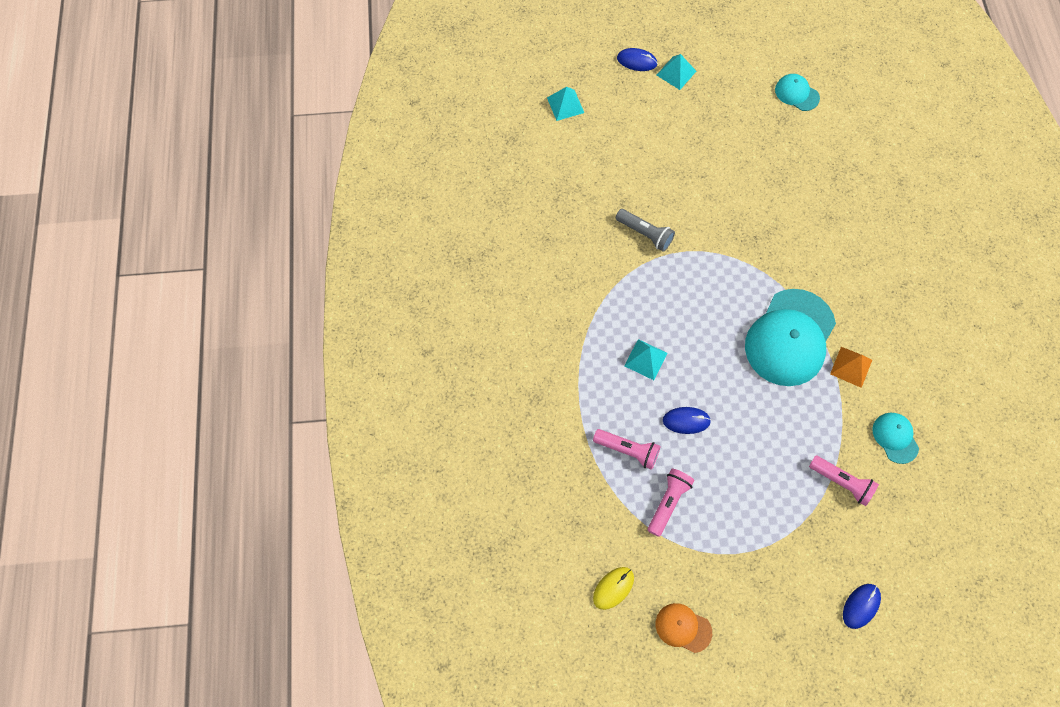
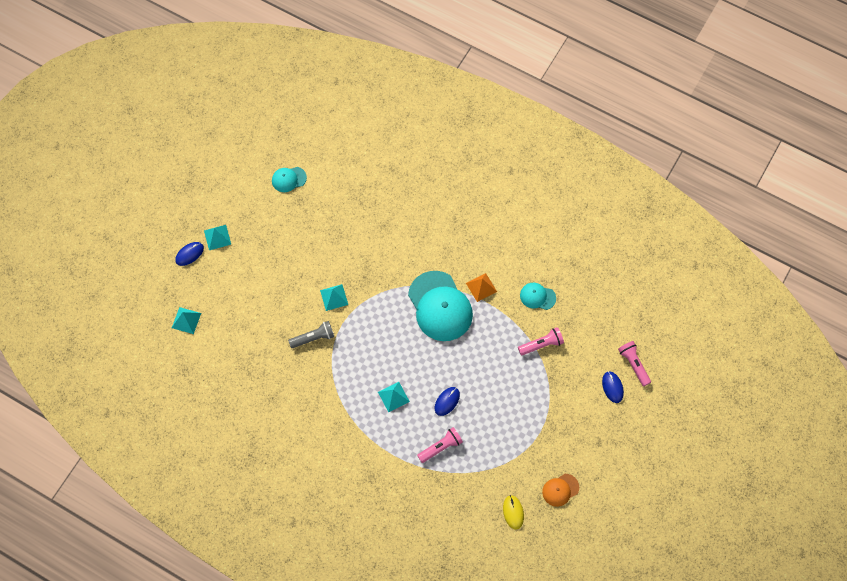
camera: 55 degrees left, 0 degrees up
pink flashlight [648,469,694,537] -> pink flashlight moved to [618,341,651,386]
none -> turquoise pyramid [320,284,348,311]

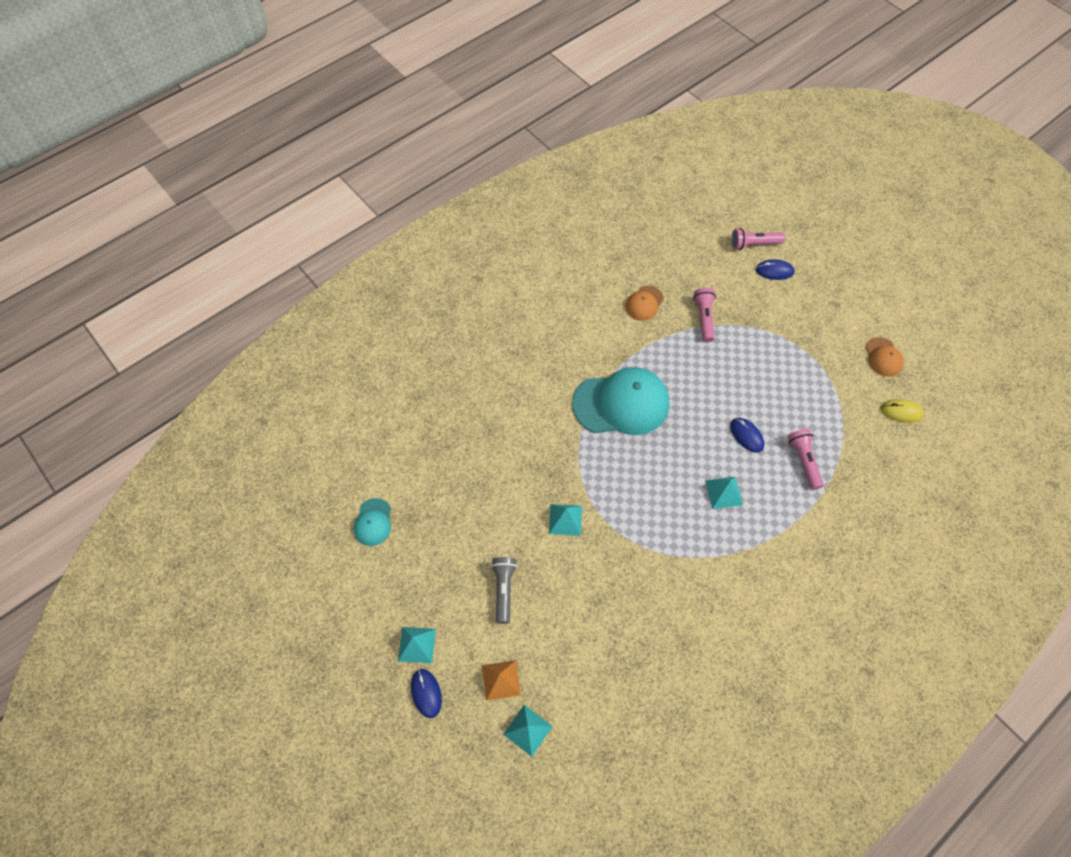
camera: 70 degrees left, 5 degrees down
grey flashlight [288,321,334,348] -> grey flashlight moved to [491,557,517,624]
orange pyramid [466,273,497,302] -> orange pyramid moved to [482,660,521,701]
turquoise cap [520,283,556,310] -> orange cap [625,286,664,321]

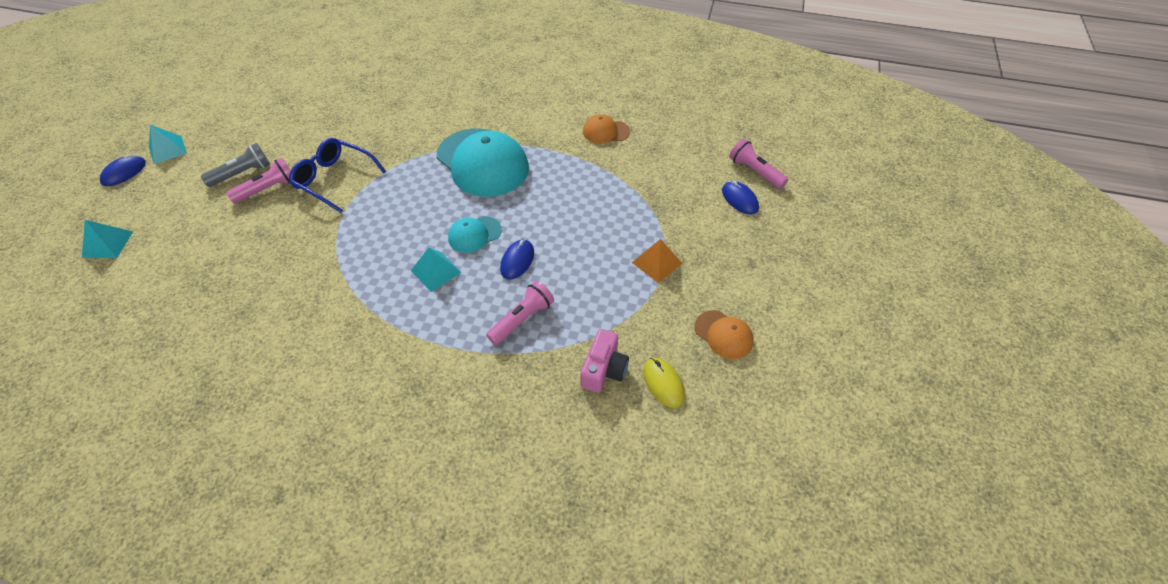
camera: 55 degrees right, 10 degrees down
turquoise cap [354,498,391,546] -> turquoise cap moved to [448,216,502,253]
orange pyramid [482,660,521,701] -> orange pyramid moved to [632,239,683,283]
turquoise pyramid [549,504,582,536] -> blue glasses [289,138,387,213]
pink flashlight [693,287,716,342] -> pink flashlight moved to [226,158,291,204]
orange cap [865,337,904,377] -> orange cap turned 90 degrees counterclockwise [695,310,754,359]
none -> pink camera [581,329,629,393]

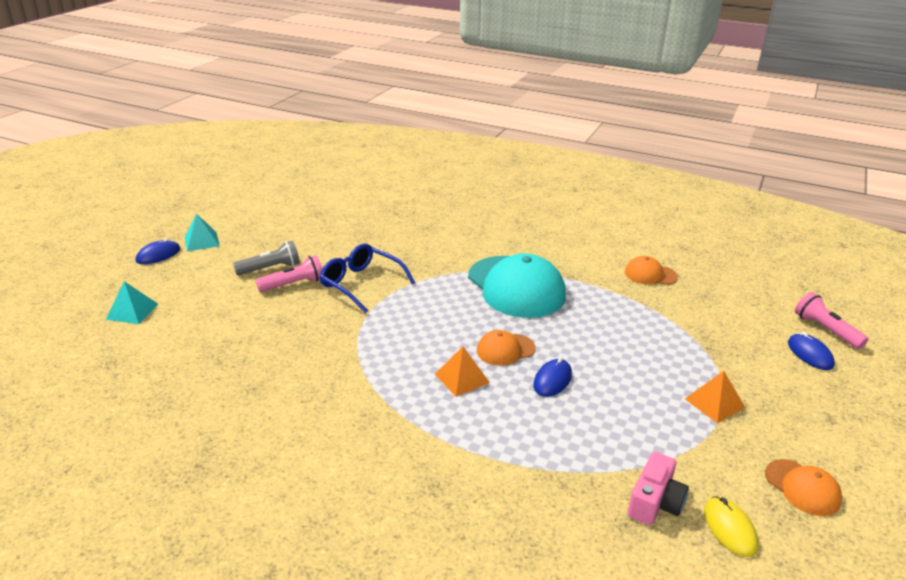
camera: 10 degrees right, 20 degrees down
turquoise pyramid [411,248,462,292] -> orange pyramid [435,347,490,397]
turquoise cap [448,216,502,253] -> orange cap [477,330,536,366]
pink flashlight [486,281,554,345] -> none

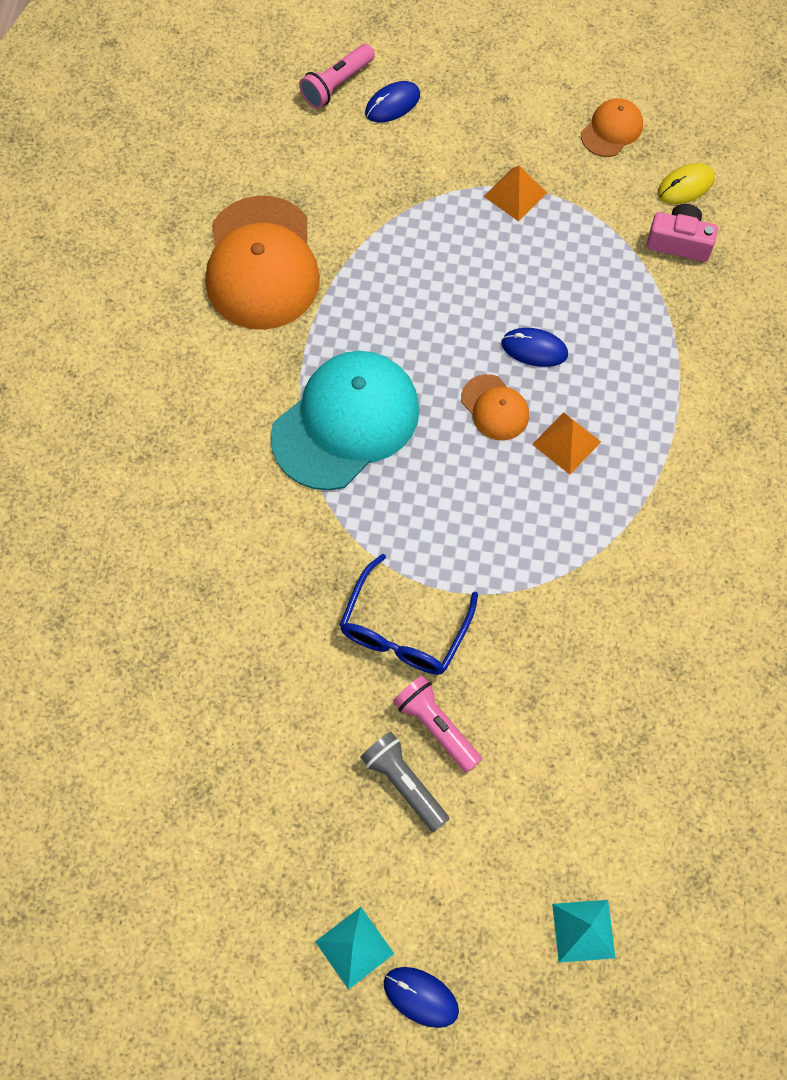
camera: 105 degrees left, 35 degrees up
orange cap [625,256,678,285] -> orange cap [206,196,320,330], size x2.09

